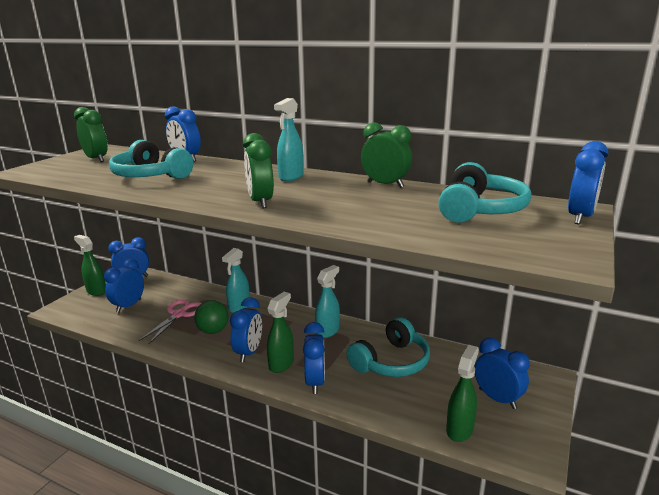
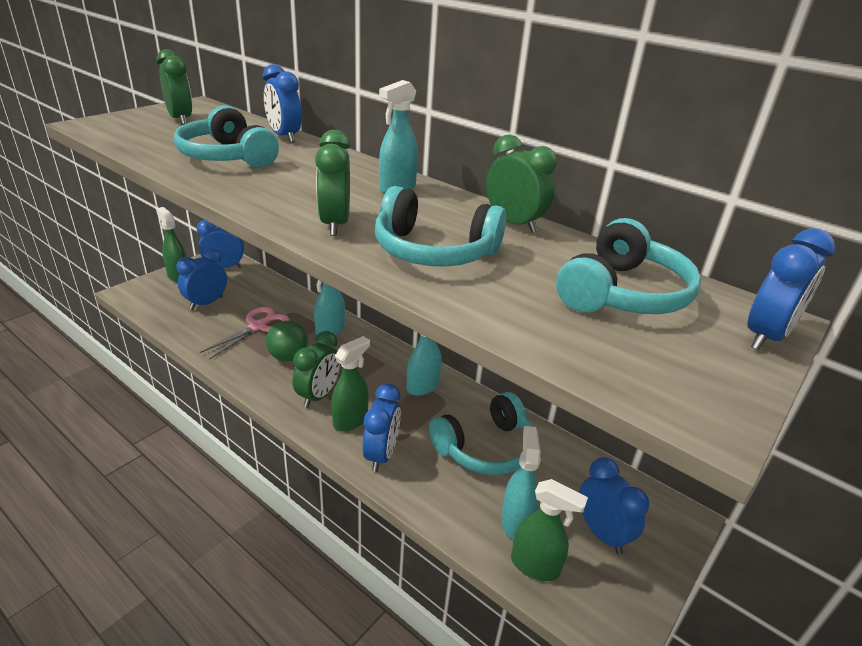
camera: 10 degrees right, 10 degrees up
blue clock [230,297,262,362] -> green clock [293,331,340,408]
green spray bottle [446,345,479,442] -> green spray bottle turned 75 degrees clockwise [511,479,588,581]
none -> turquoise headphones [375,186,506,267]
none -> turquoise spray bottle [501,426,541,540]

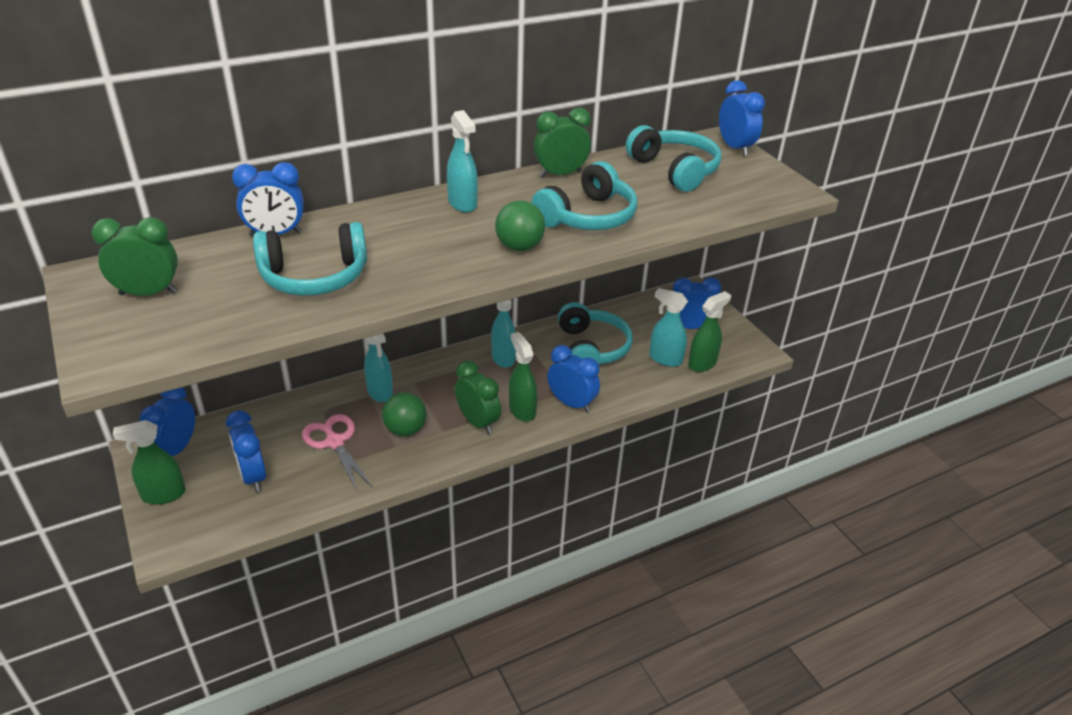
camera: 65 degrees left, 5 degrees up
green clock [315,130,351,236] -> green ball [495,200,545,251]

